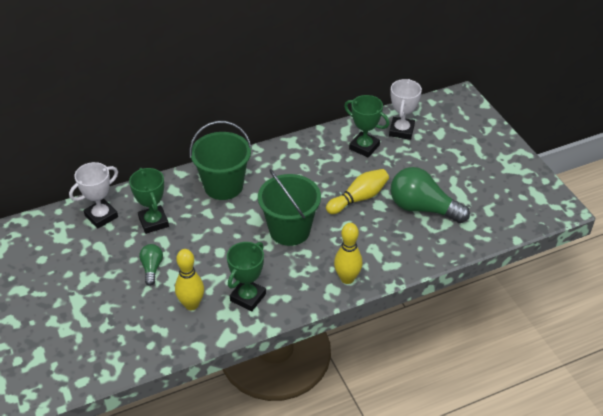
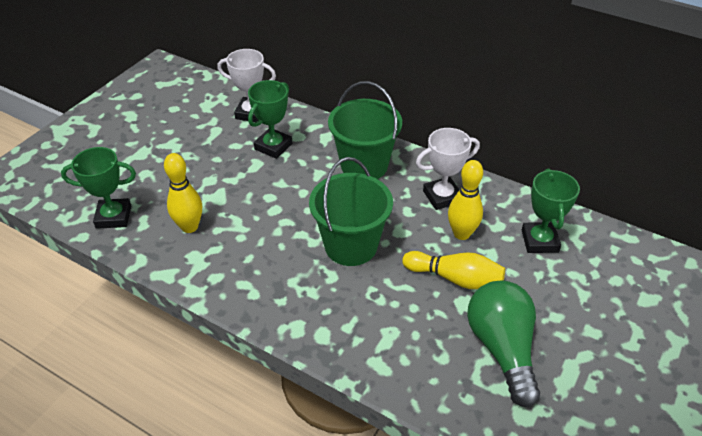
camera: 55 degrees right, 0 degrees up
green light bulb [139,244,163,286] -> none
green trophy [227,242,266,311] -> green trophy moved to [61,147,136,229]
yellow bowling pin [334,223,363,284] -> yellow bowling pin moved to [448,160,483,240]
white trophy [389,79,422,140] -> white trophy moved to [416,128,480,210]

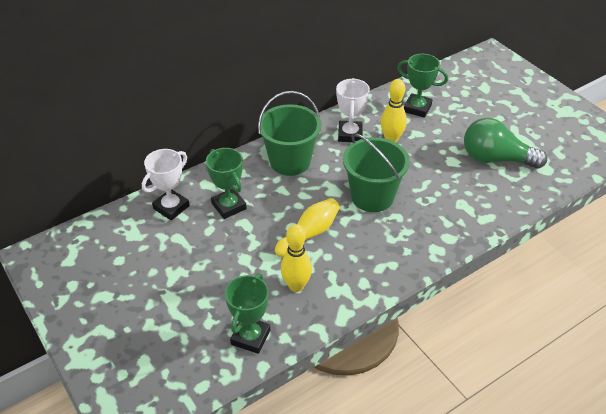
camera: 65 degrees left, 0 degrees up
yellow bowling pin [402,251,505,289] -> yellow bowling pin moved to [275,198,340,257]

